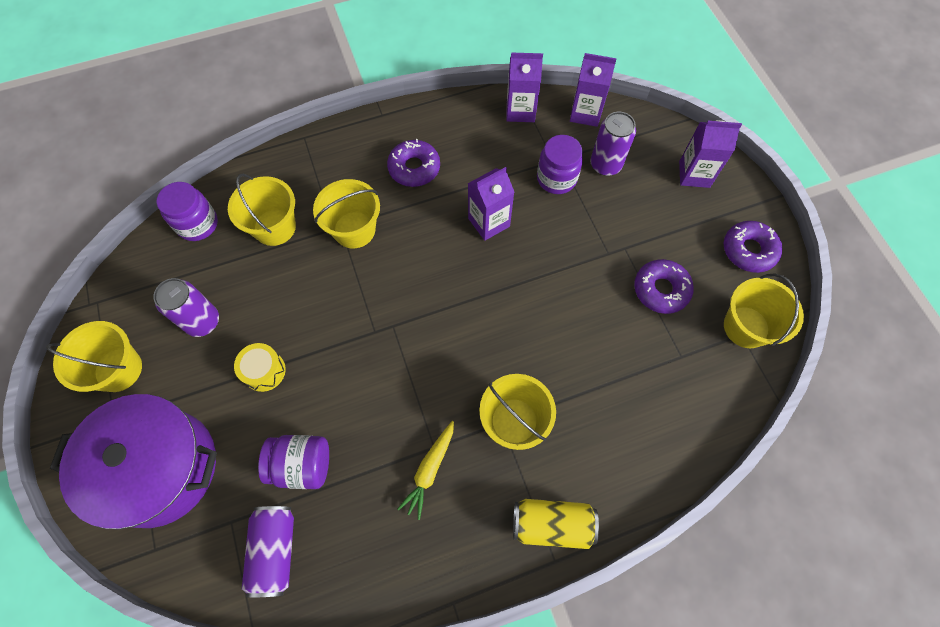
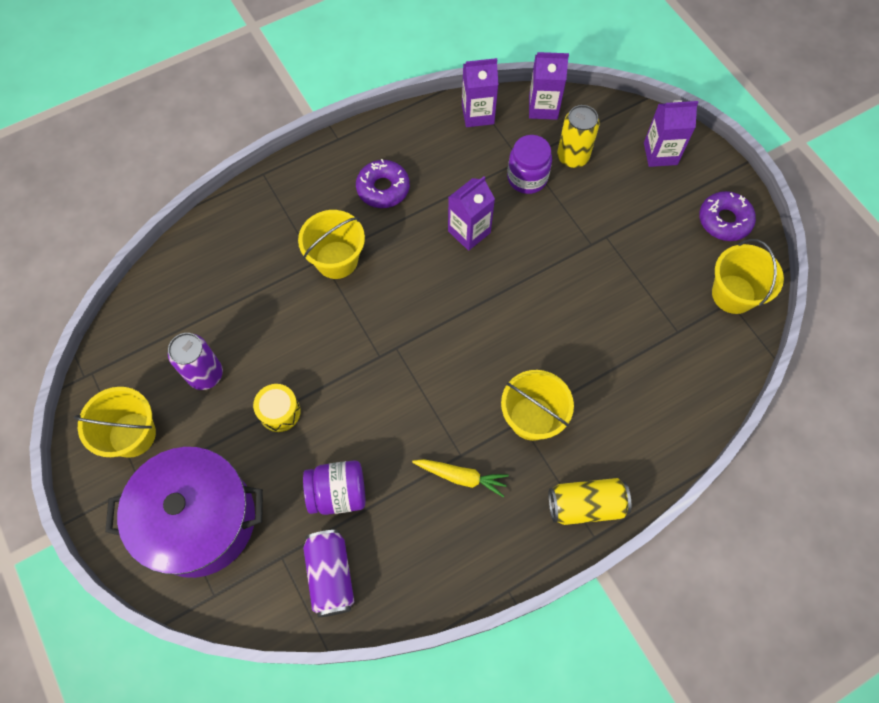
camera: 10 degrees left, 0 degrees up
purple jar [157,182,218,241] -> none
yellow bucket [228,174,296,246] -> none
yellow carrot [397,421,454,520] -> yellow carrot turned 90 degrees counterclockwise [412,459,509,497]
purple can [591,112,636,176] -> yellow can [557,105,600,168]
purple donut [634,259,694,314] -> none

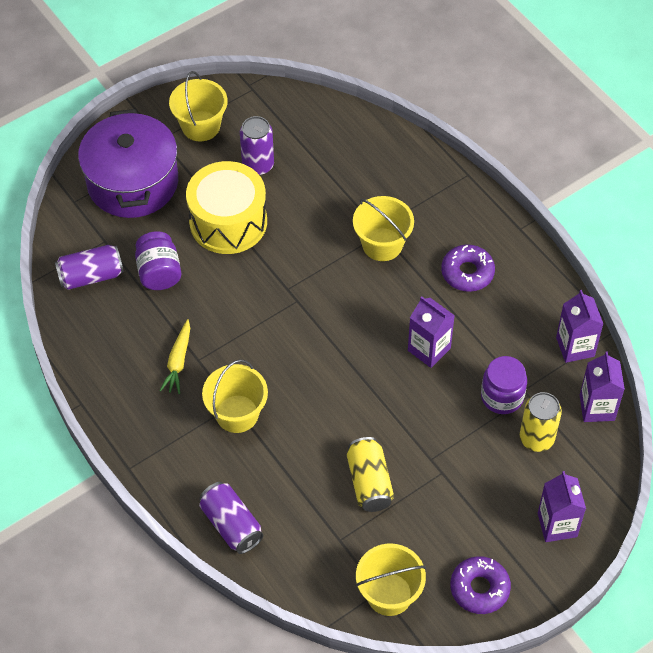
camera: 85 degrees right, 10 degrees down
yellow drum [253,384,301,432] -> yellow drum [186,161,267,254], size x2.15
yellow can [549,478,631,525] -> yellow can moved to [347,437,394,512]
none -> purple can [199,482,263,554]

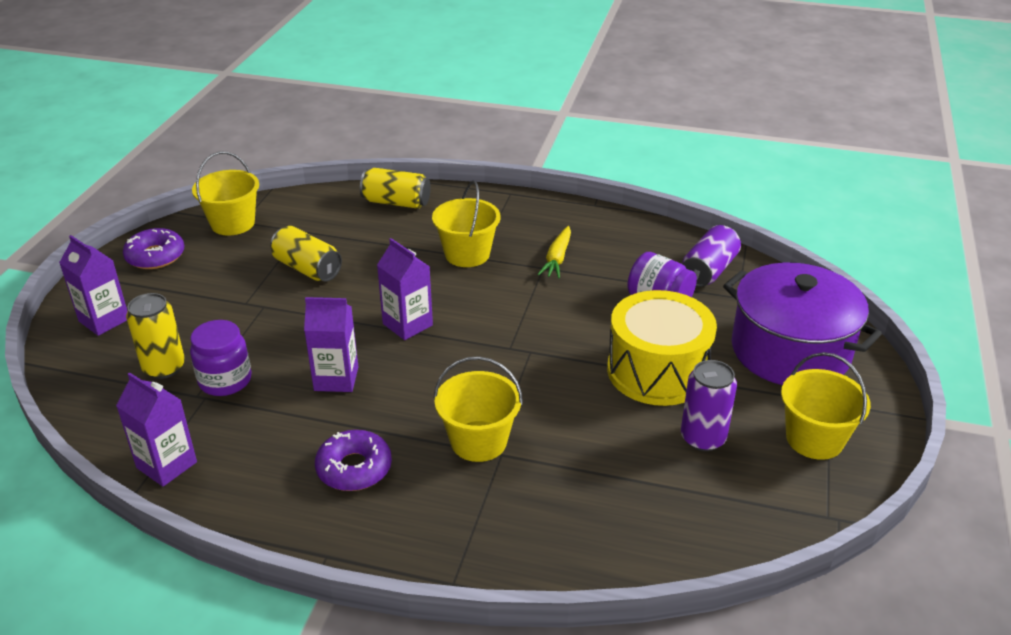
camera: 140 degrees right, 20 degrees down
yellow carrot [160,319,190,394] -> yellow carrot turned 135 degrees counterclockwise [537,226,571,278]
purple can [199,482,263,554] -> yellow can [360,168,431,209]
purple carton [580,351,625,422] -> purple carton moved to [377,238,433,340]

